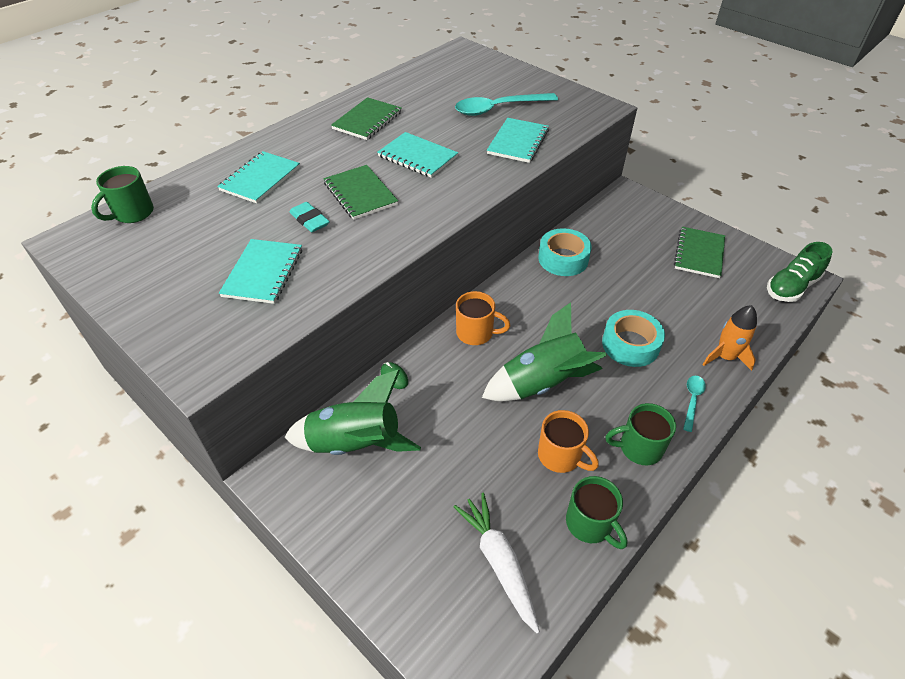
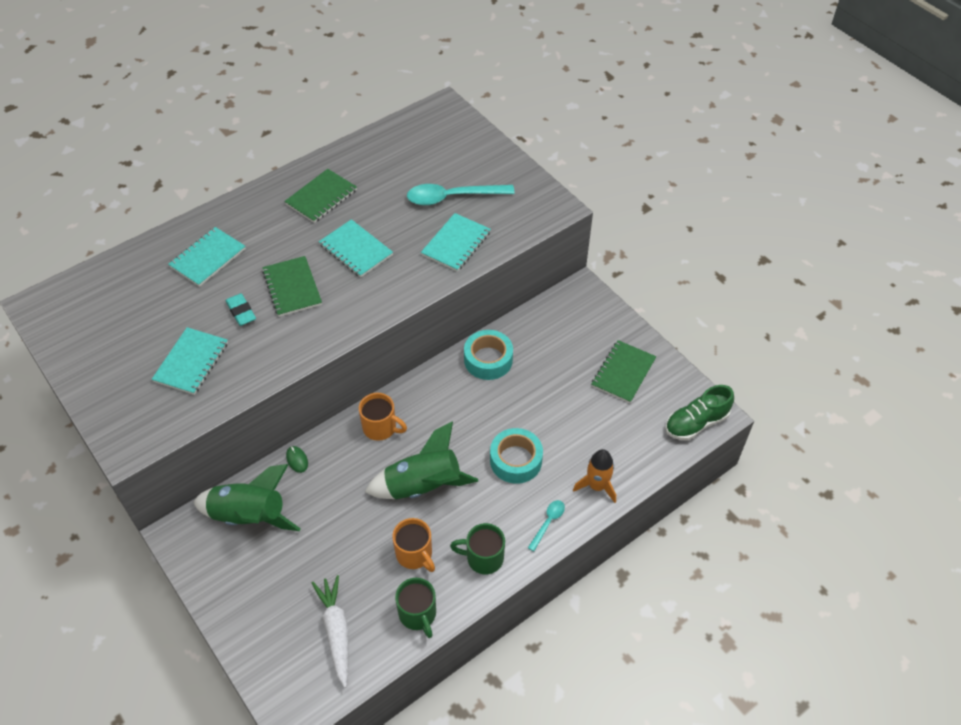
camera: 10 degrees right, 5 degrees up
green mug [91,166,154,223] -> none

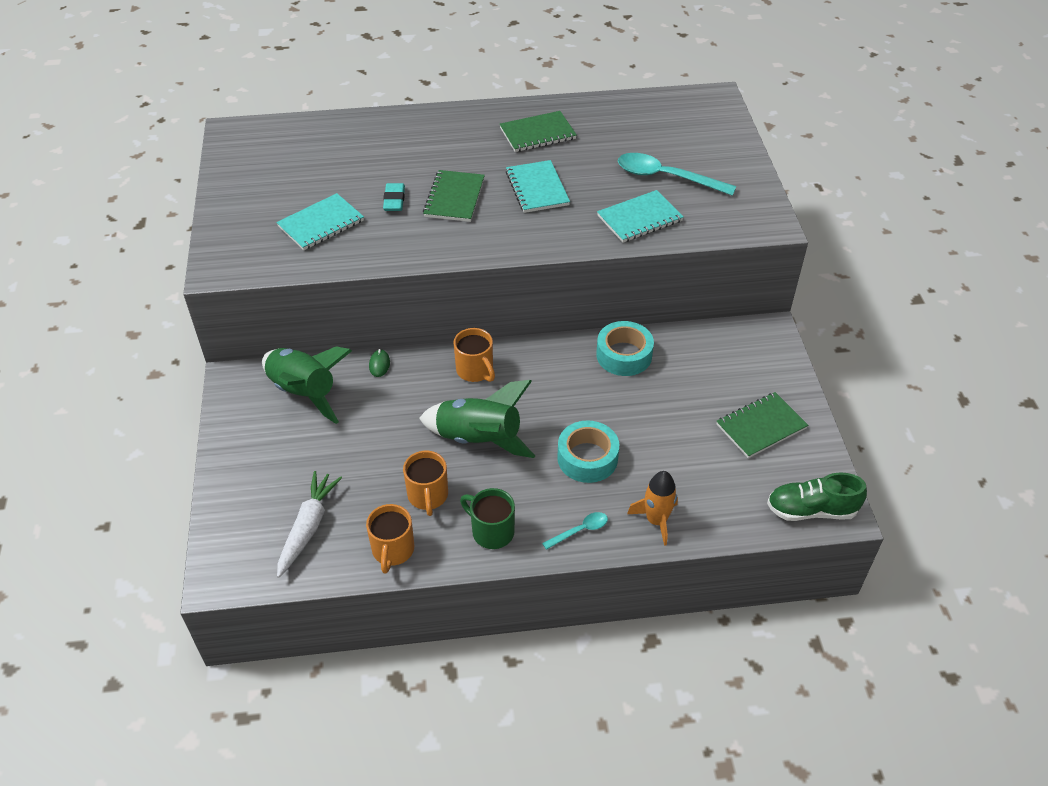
camera: 30 degrees right, 5 degrees down
turquoise notebook [168,227,246,287] -> none
green mug [395,578,436,638] -> orange mug [366,504,414,574]

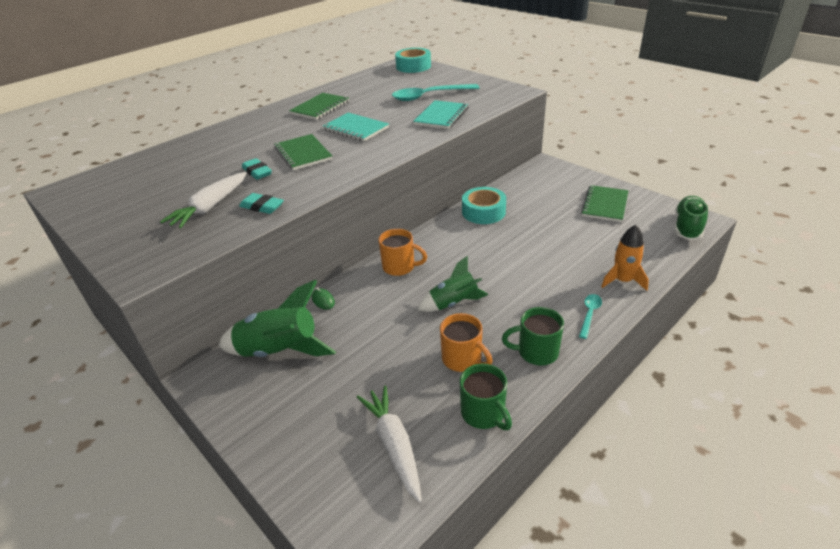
camera: 35 degrees left, 10 degrees down
turquoise notebook [276,193,364,250] -> white carrot [160,172,247,228]
orange mug [366,504,414,574] -> green mug [460,364,512,430]
green rocket [419,380,535,458] -> green rocket [418,256,489,312], size x0.64
turquoise tape [557,421,619,483] -> turquoise tape moved to [395,48,431,73]
green shoe [767,472,867,521] -> green shoe turned 150 degrees clockwise [675,196,708,240]
none -> turquoise eraser [239,193,284,214]

